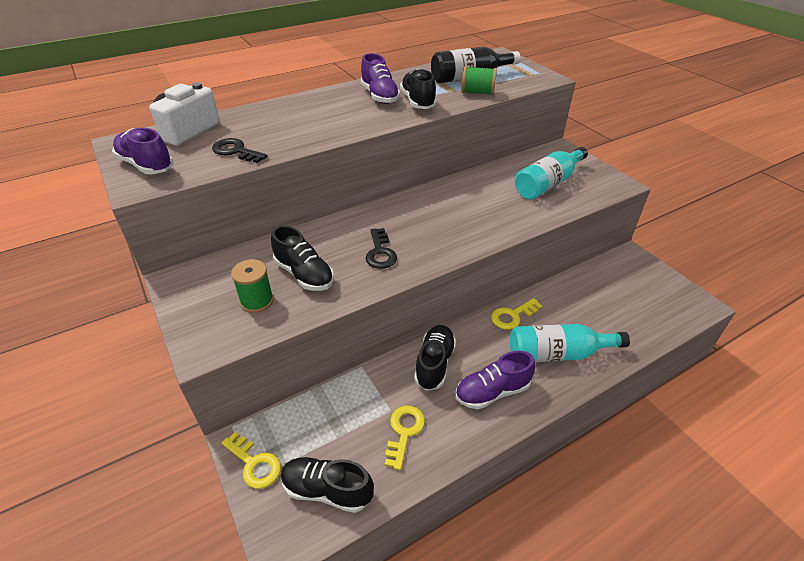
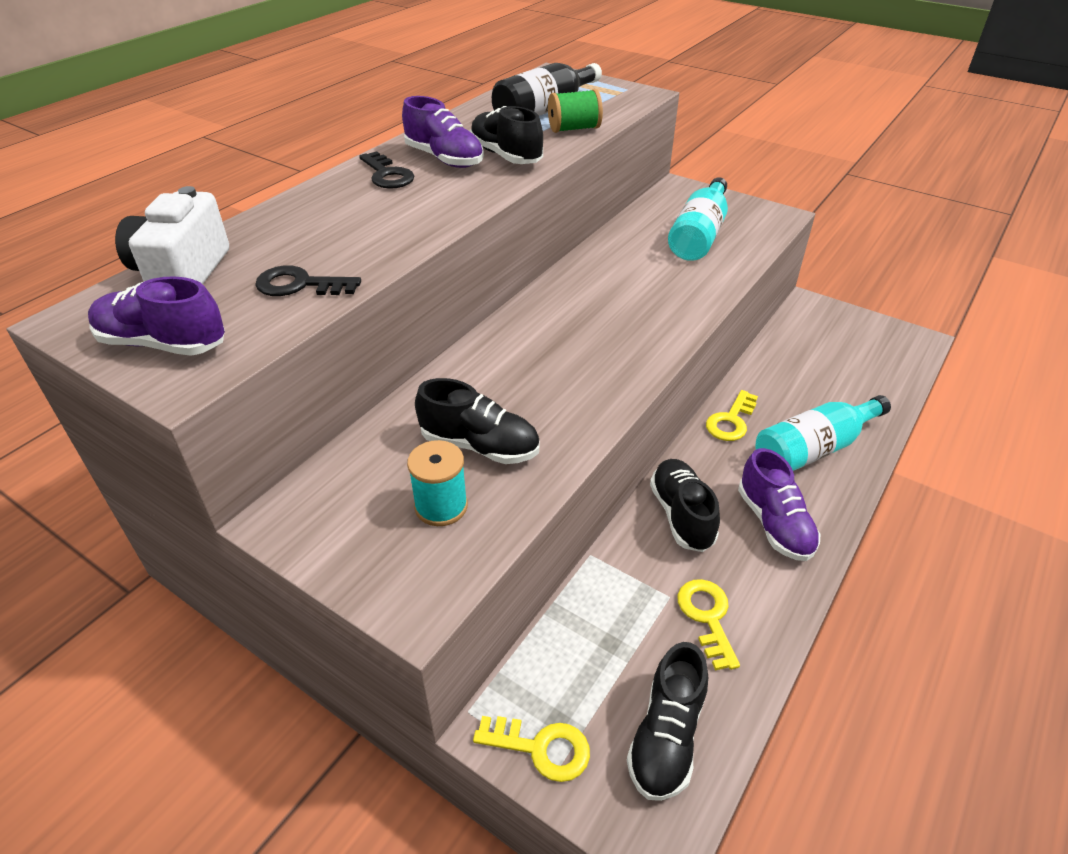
camera: 25 degrees left, 0 degrees up
green spool [231,259,274,313] -> turquoise spool [407,440,468,526]
black shoe [281,457,374,513] -> black shoe turned 60 degrees counterclockwise [627,642,708,801]
black key [366,228,397,269] -> black key moved to [359,151,414,189]
purple shoe [455,351,535,409] -> purple shoe turned 60 degrees counterclockwise [738,448,820,561]

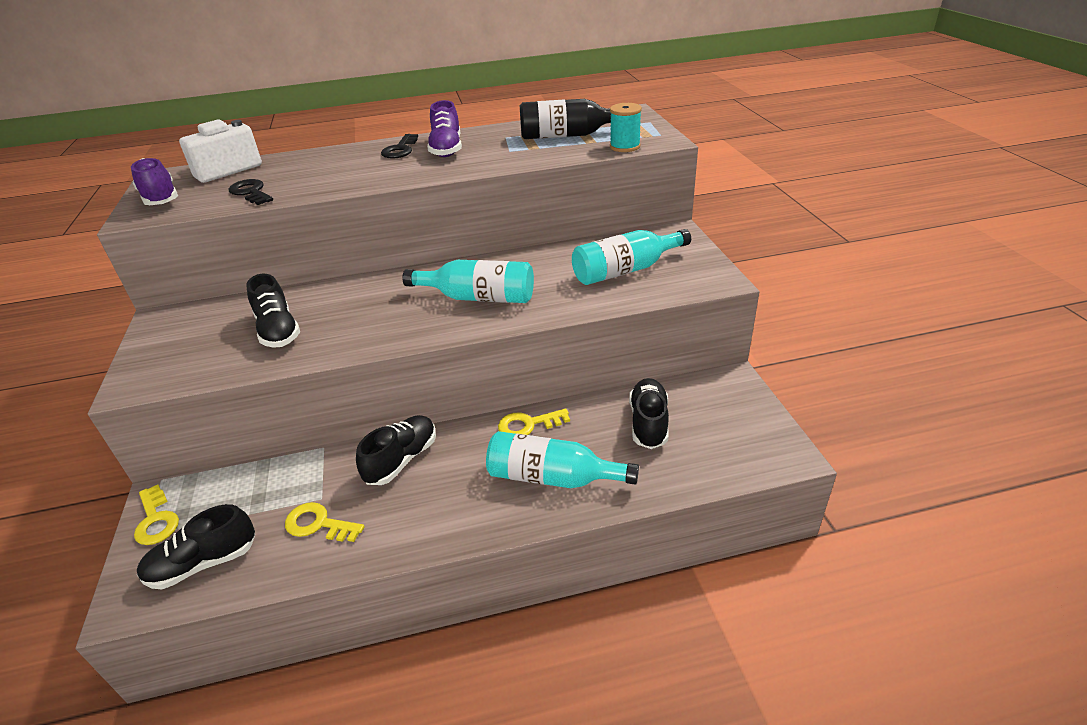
camera: 45 degrees right, 5 degrees down
turquoise spool [407,440,468,526] -> turquoise spool moved to [610,103,642,152]
black shoe [470,106,543,164] -> black shoe moved to [629,378,669,449]
green spool [548,89,603,133] -> none
yellow key [677,579,740,671] -> yellow key turned 105 degrees counterclockwise [285,502,365,542]
purple shoe [738,448,820,561] -> none
none -> turquoise bottle [402,260,534,303]

